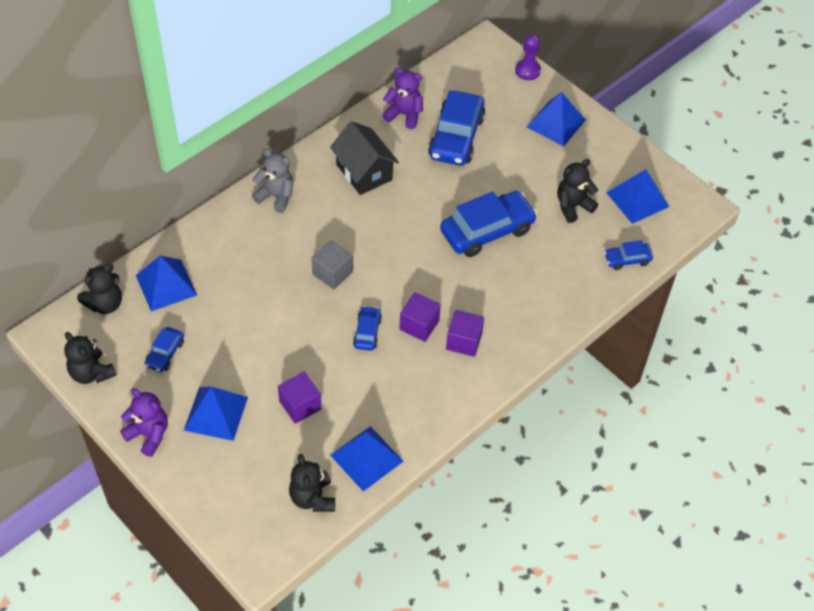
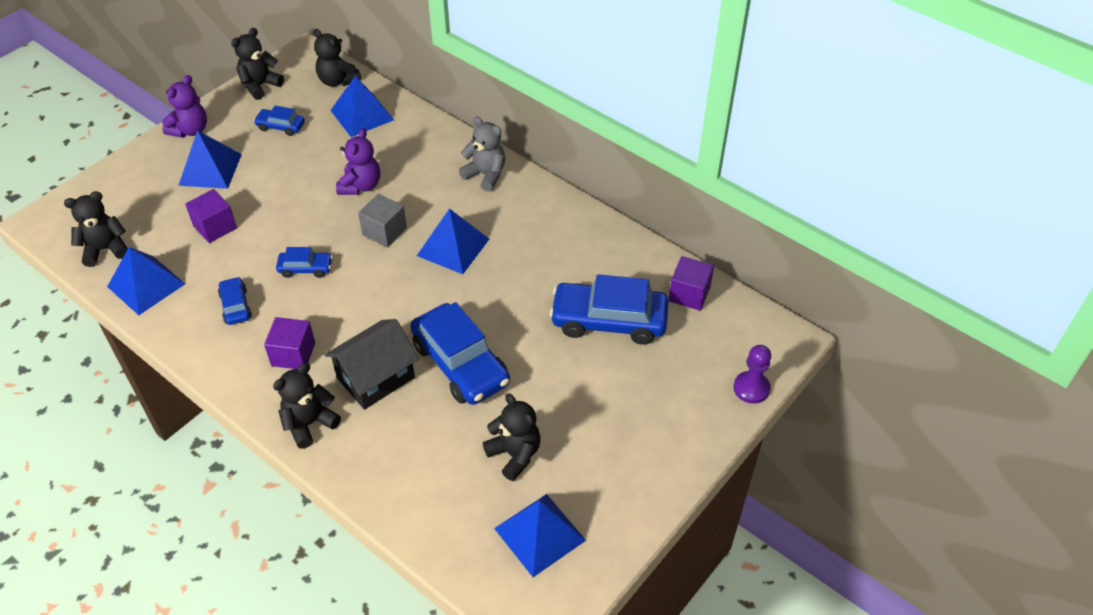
camera: 85 degrees right, 5 degrees down
grey teddy bear [252,149,293,213] -> grey teddy bear turned 75 degrees counterclockwise [459,116,505,192]
black house [330,121,399,195] -> black house moved to [325,319,419,410]
purple teddy bear [382,67,423,129] -> purple teddy bear moved to [336,128,380,195]
purple cube [400,292,441,342] -> purple cube moved to [669,256,714,311]
blue pyramid [527,92,586,146] -> blue pyramid moved to [417,208,489,274]
blue car [604,240,653,270] -> blue car moved to [218,277,252,325]
none -> black teddy bear [273,363,341,449]

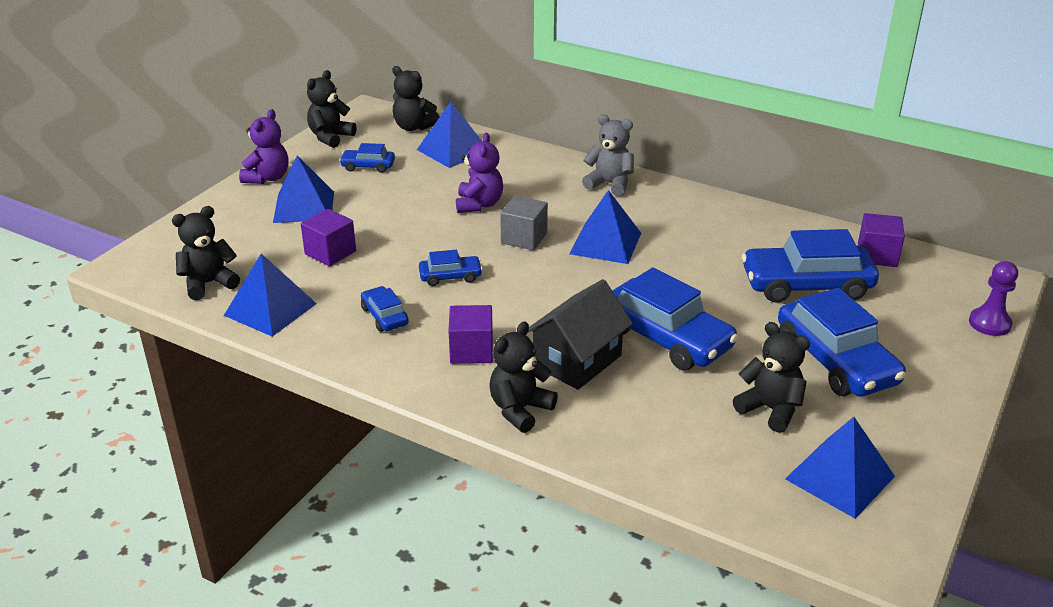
camera: 10 degrees left, 15 degrees down
none -> blue car [778,288,906,396]

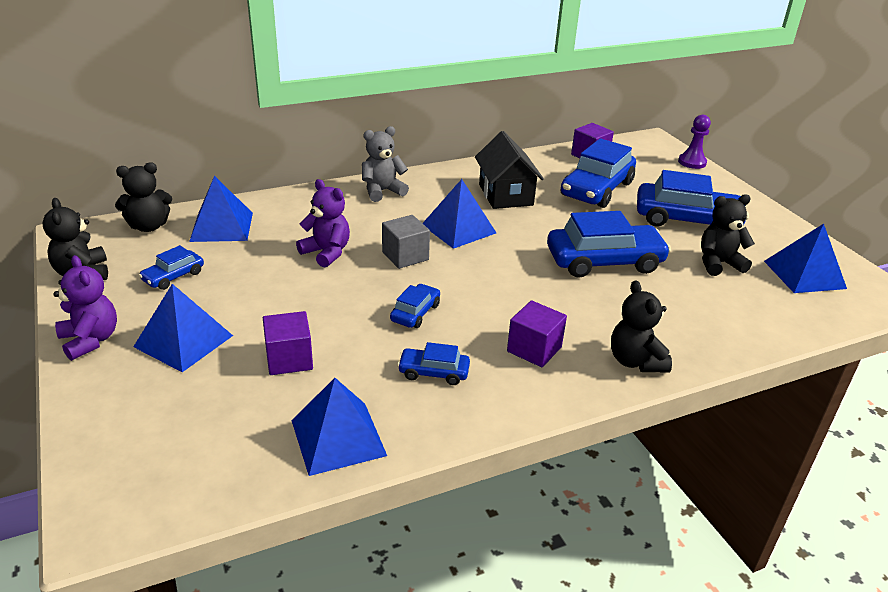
camera: 55 degrees left, 0 degrees up
black teddy bear [172,206,240,300] -> none
black house [528,279,633,390] -> black house moved to [475,131,544,209]

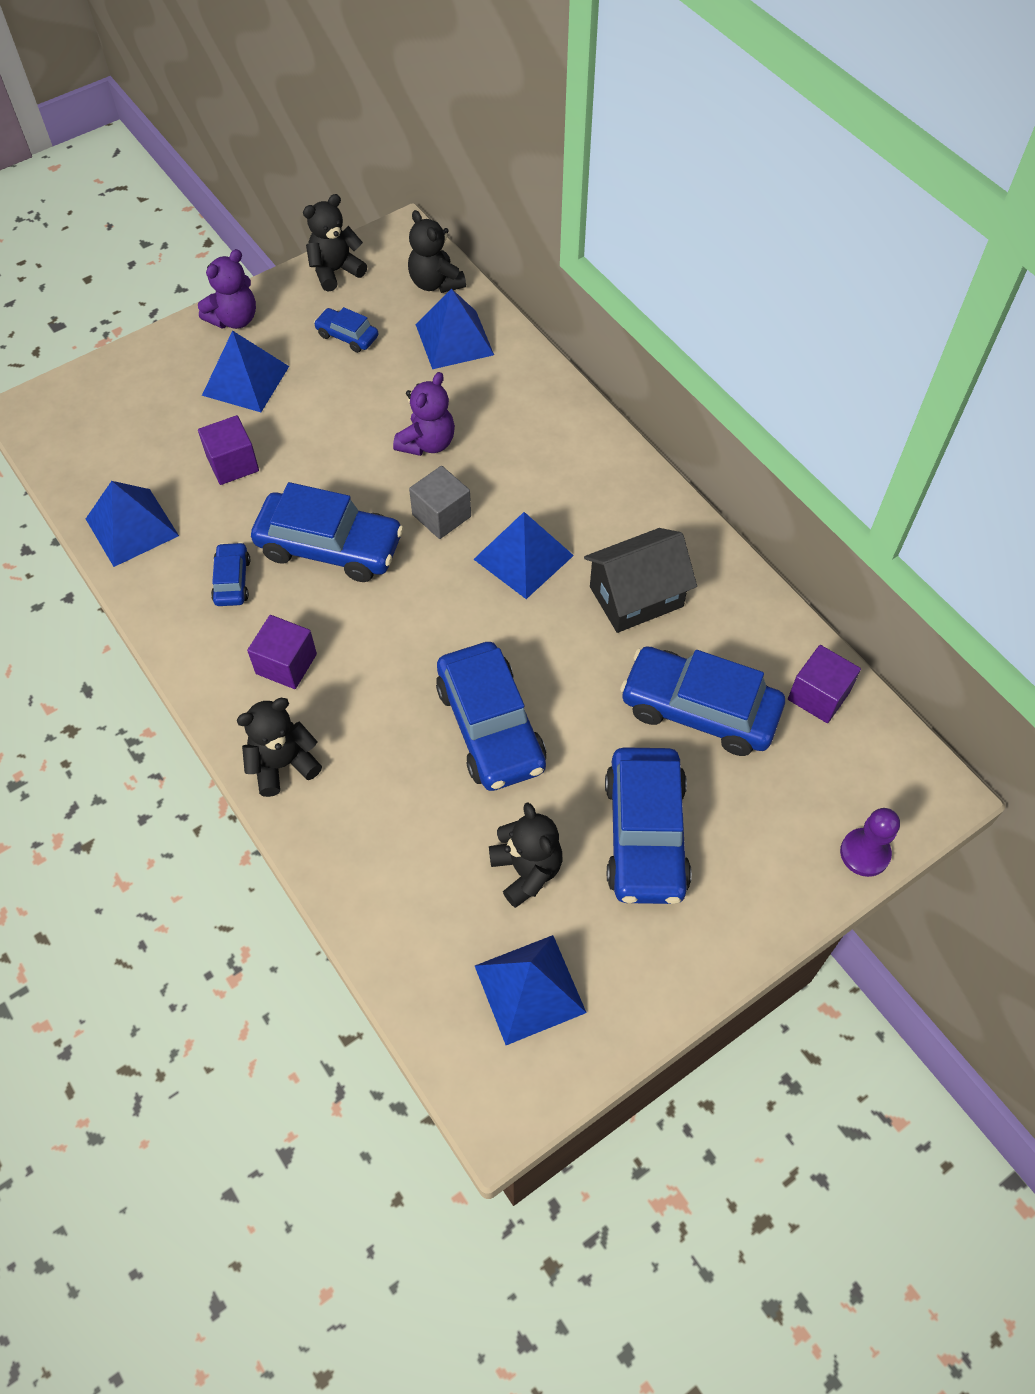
camera: 80 degrees right, 25 degrees up
grey teddy bear [362,126,409,202] -> none
blue car [390,284,440,328] -> blue car [251,482,404,582], size x2.04

